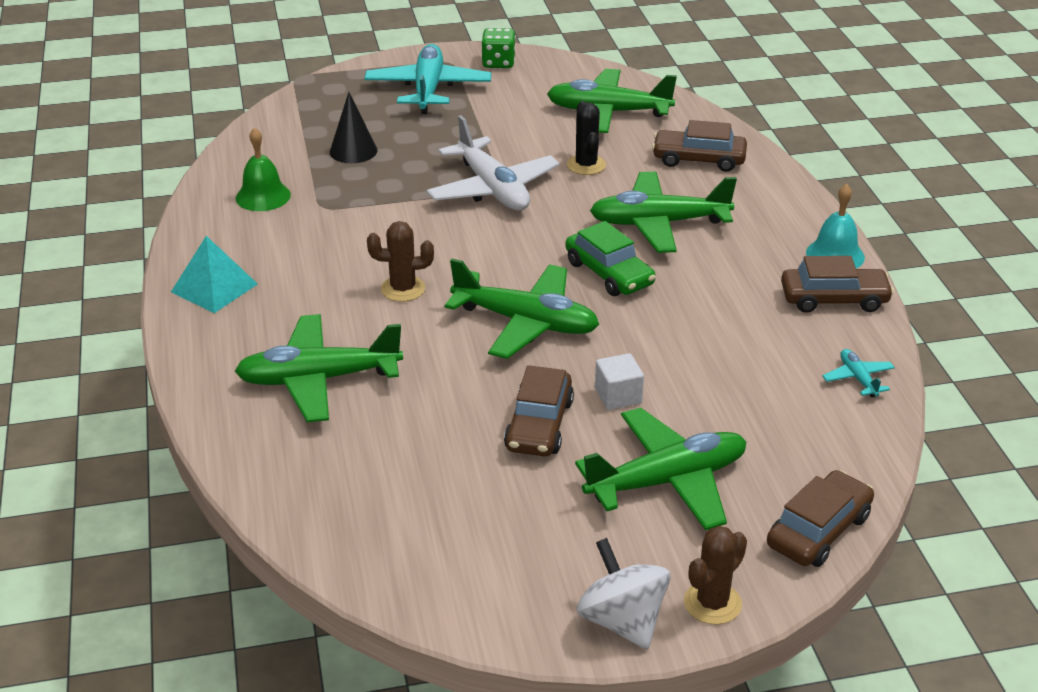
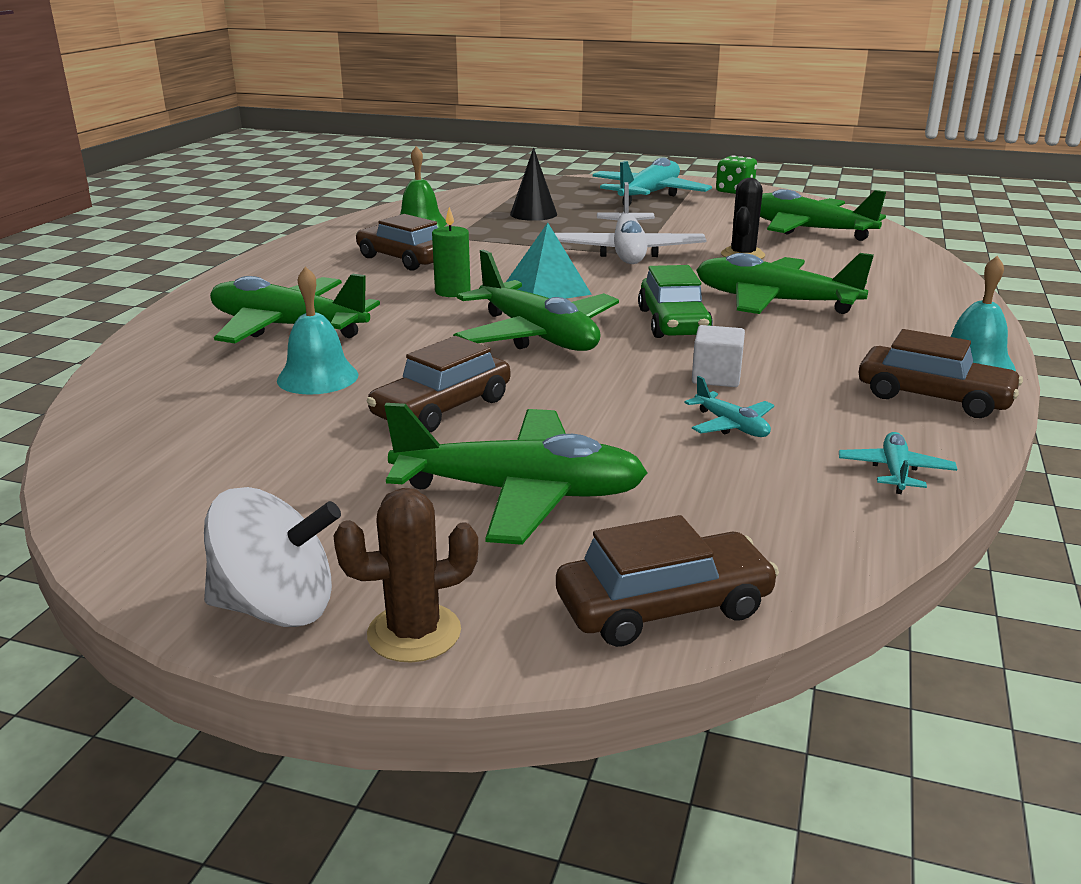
camera: 30 degrees right, 10 degrees down
turquoise pyramid [171,236,257,313] -> turquoise pyramid moved to [506,223,592,299]
brown cactus [367,221,434,302] -> green candle [432,207,471,297]
white spinning top [576,538,671,650] -> white spinning top turned 90 degrees clockwise [204,487,341,627]
white cube [595,353,644,410] -> white cube moved to [692,325,745,387]
brown car [652,120,747,172] -> brown car moved to [356,214,438,271]
none -> turquoise bell [277,266,359,395]
none -> turquoise plane [684,376,774,437]

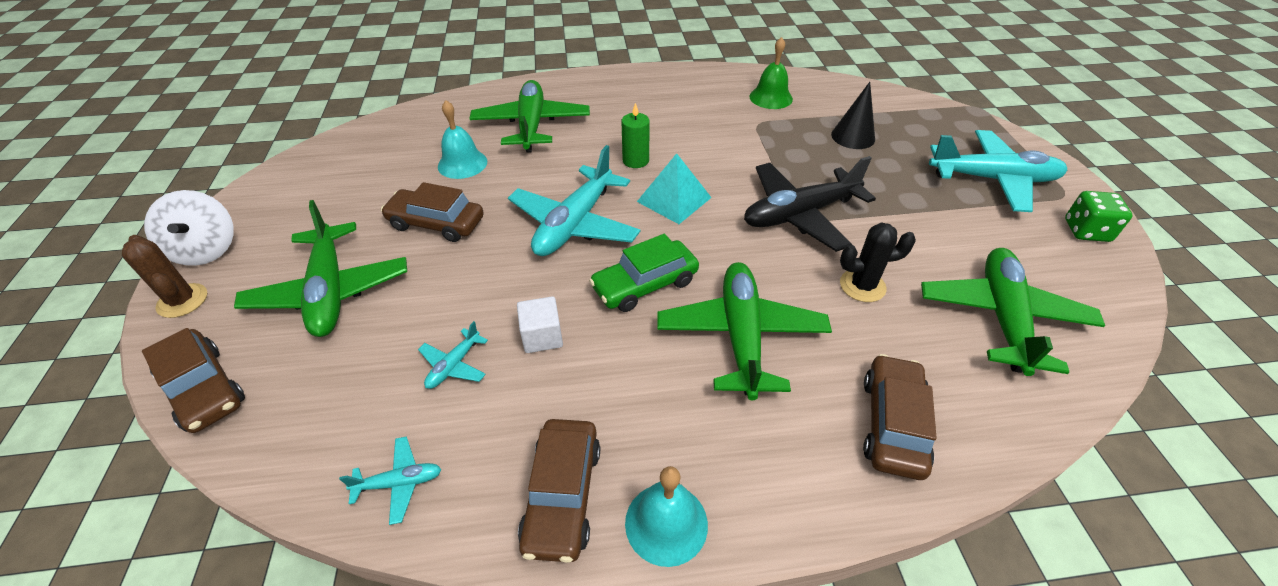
camera: 65 degrees right, 20 degrees up
brown car [356,214,438,271] -> brown car moved to [863,354,937,480]
green plane [453,249,619,351] -> turquoise plane [508,145,641,256]
white plane [555,182,706,264] -> black plane [744,156,876,252]

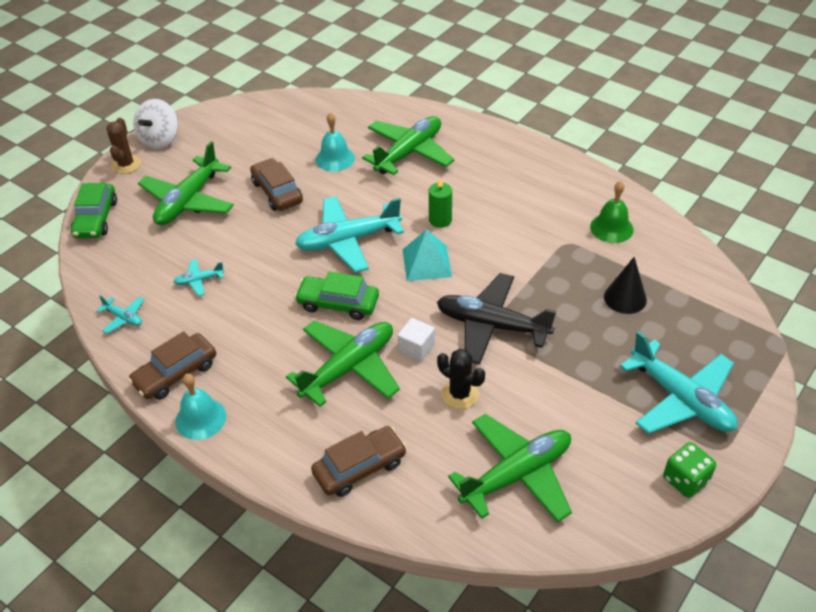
camera: 45 degrees right, 0 degrees up
brown car [142,328,245,433] -> green car [71,183,117,238]
white cube [517,296,563,353] -> white cube moved to [398,318,435,362]

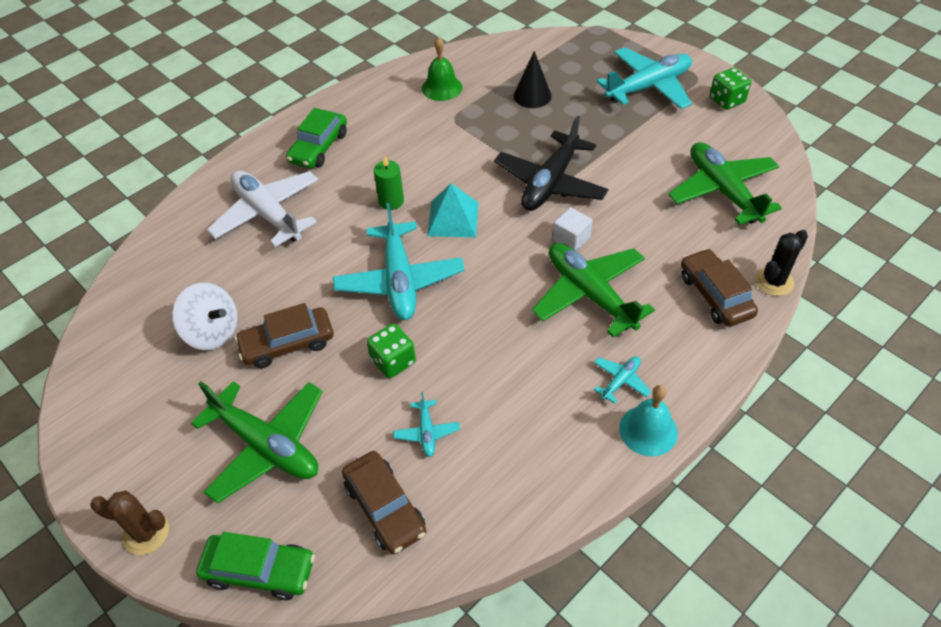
camera: 80 degrees left, 5 degrees up
turquoise plane [97,295,144,334] -> turquoise plane moved to [594,356,652,404]
brown car [128,331,216,400] -> brown car moved to [342,451,426,554]
white spinning top [133,99,178,149] -> white spinning top moved to [172,283,238,350]
green car [295,272,379,320] -> green car moved to [286,108,347,169]
turquoise bell [316,112,355,171] -> none
green plane [362,116,454,175] -> white plane [207,171,318,247]
black cactus [437,349,485,409] -> black cactus moved to [755,230,808,296]
none -> green dice [367,323,416,378]

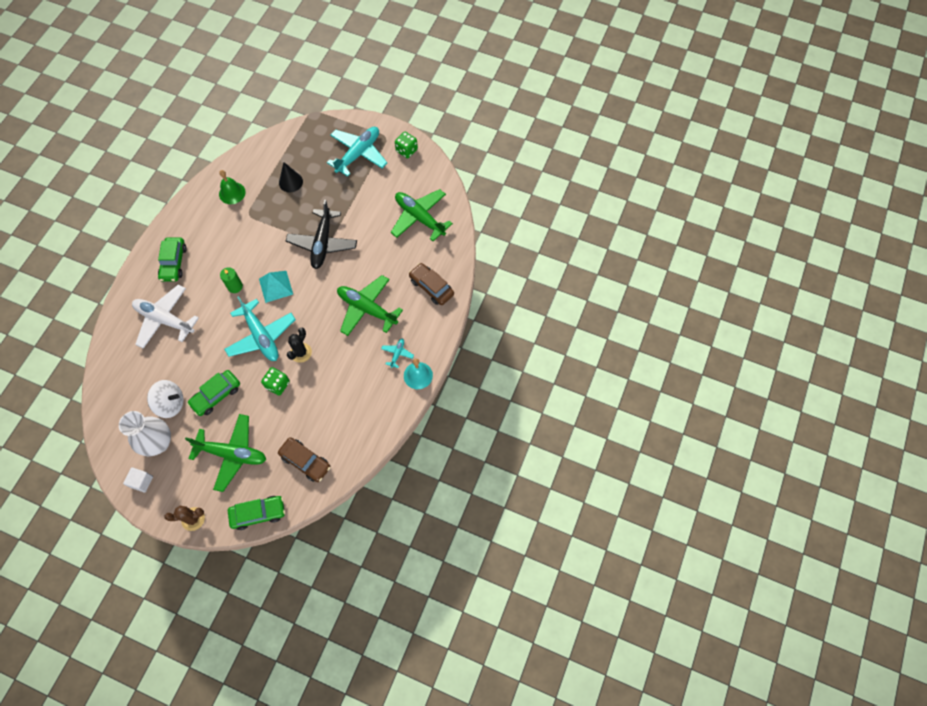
camera: 25 degrees left, 15 degrees up
brown car [235,303,333,368] -> green car [187,370,240,416]
turquoise plane [393,392,460,457] -> none
white cube [553,207,593,251] -> white cube moved to [123,467,153,493]
black cactus [755,230,808,296] -> black cactus moved to [287,328,312,363]
none -> white vase [119,411,171,456]

